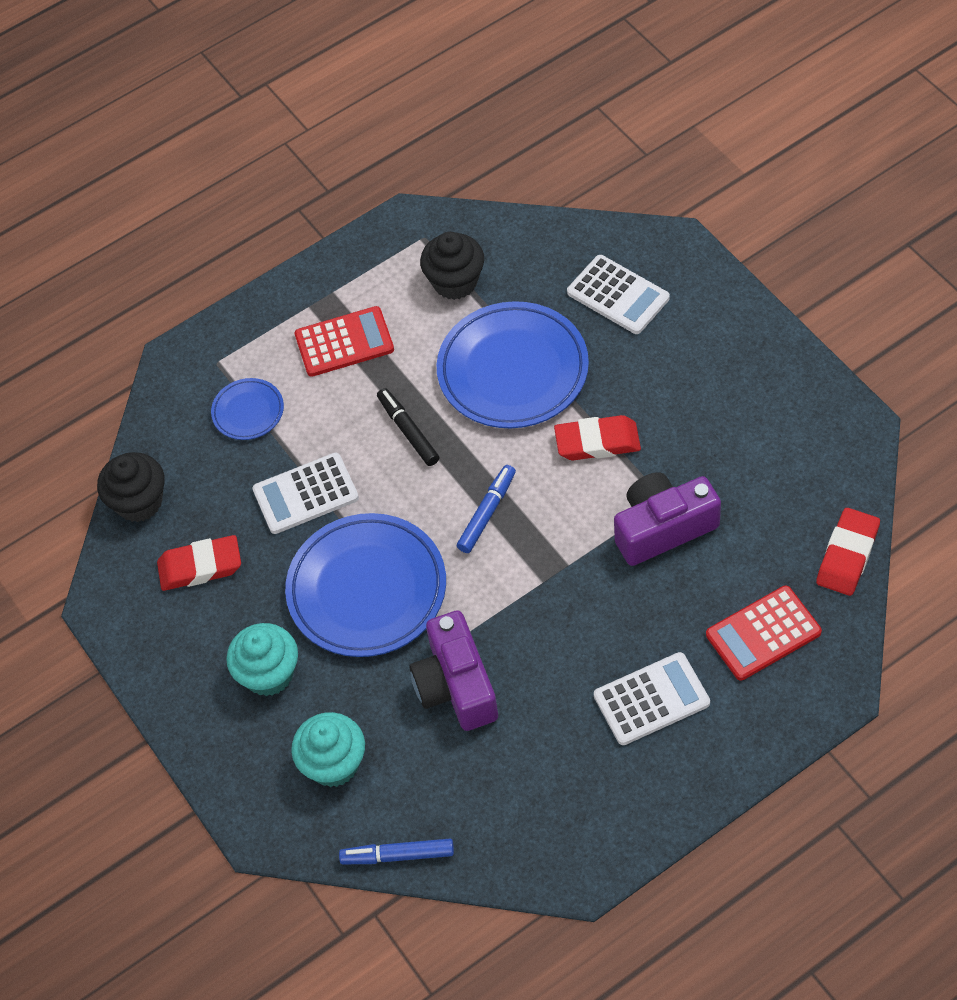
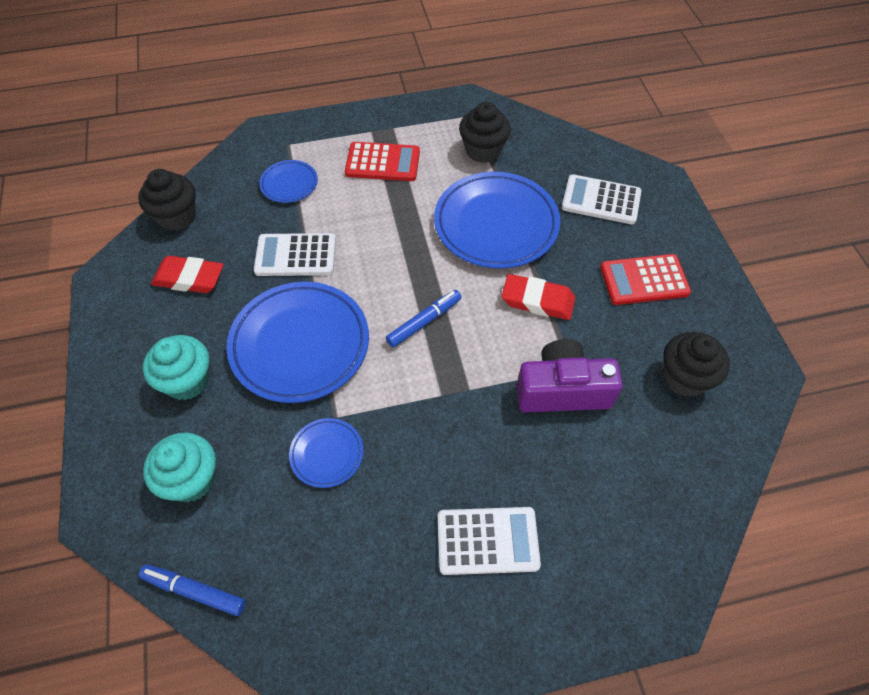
camera: 15 degrees right, 0 degrees up
black marker [377,388,440,466] -> none
purple camera [409,610,498,731] -> blue plate [289,418,364,488]
white calculator [567,255,670,334] -> white calculator turned 135 degrees clockwise [562,174,641,224]
red calculator [706,586,822,680] -> red calculator moved to [600,254,691,305]
red eraser [816,508,880,596] -> none
none -> black cupcake [663,332,730,397]

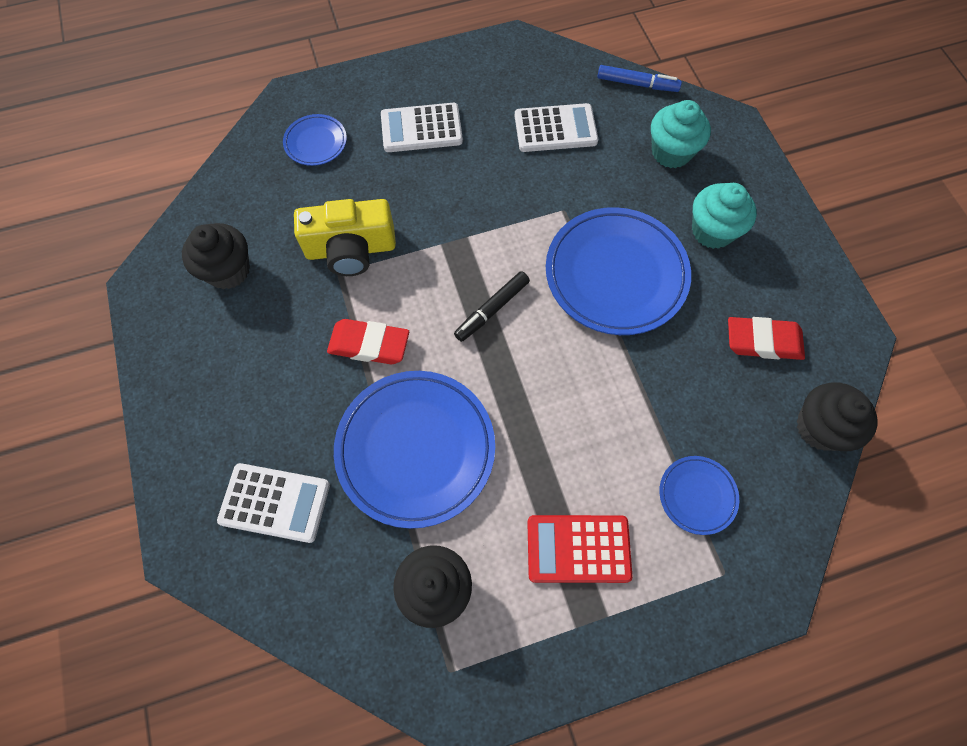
camera: 175 degrees right, 10 degrees up
white calculator [254,233,336,276] -> white calculator moved to [515,103,598,152]
blue plate [289,418,364,488] -> blue plate moved to [283,114,347,166]
blue marker [386,290,462,347] -> black marker [454,271,530,342]
purple camera [516,339,623,412] -> yellow camera [294,199,396,276]
red calculator [600,254,691,305] -> none

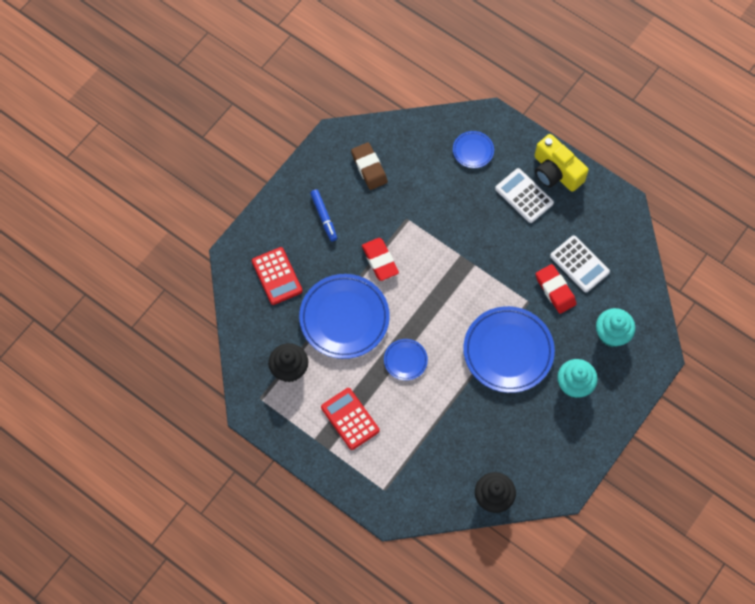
camera: 55 degrees right, 0 degrees up
black cupcake [182,223,250,289] -> brown eraser [351,142,388,190]
white calculator [217,463,330,543] -> red calculator [252,247,302,305]
yellow camera [294,199,396,276] -> yellow camera moved to [534,134,589,192]
black marker [454,271,530,342] -> none
blue marker [597,65,682,92] -> blue marker moved to [310,189,337,241]
blue plate [659,456,739,535] -> blue plate moved to [384,339,428,381]
red eraser [728,317,805,360] -> red eraser moved to [536,264,577,314]

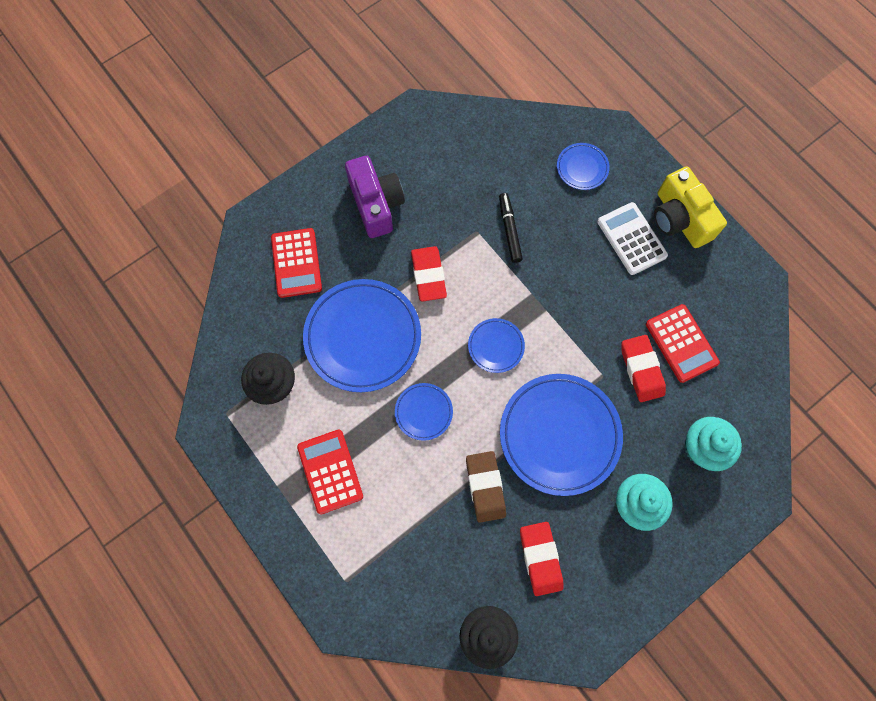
camera: 15 degrees right, 5 degrees up
blue marker [310,189,337,241] -> purple camera [345,156,405,238]
brown eraser [351,142,388,190] -> brown eraser moved to [466,451,506,523]
white calculator [550,235,610,292] -> red calculator [646,304,720,383]
none -> blue plate [468,318,525,373]
none -> black marker [499,193,523,263]
none -> red eraser [520,522,564,596]

